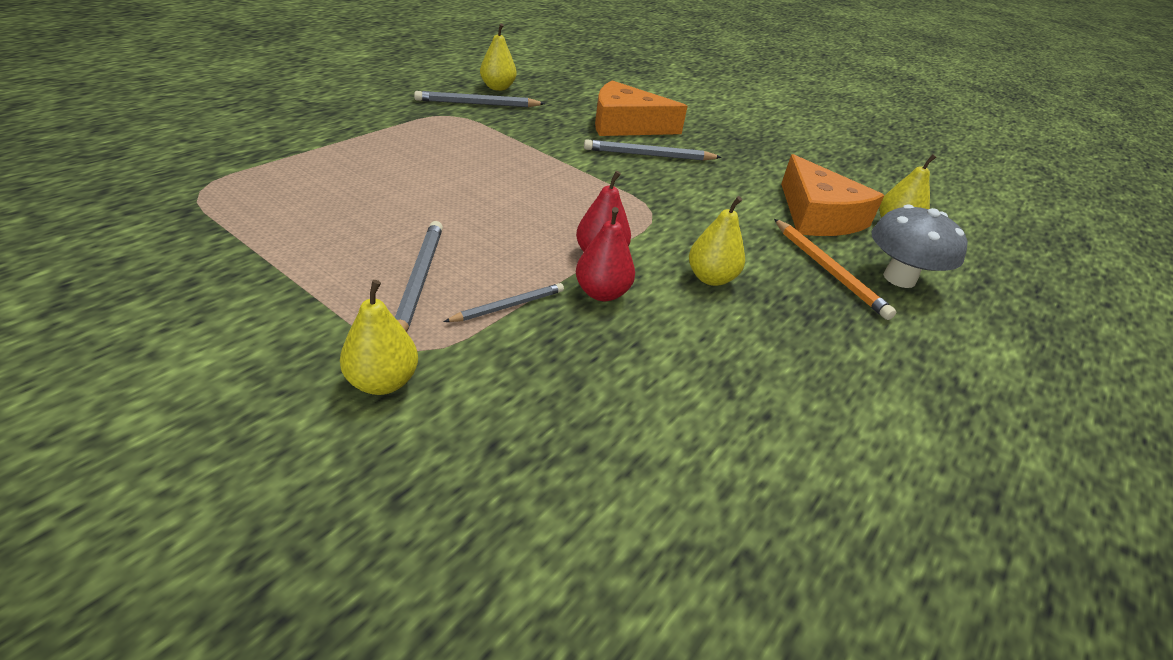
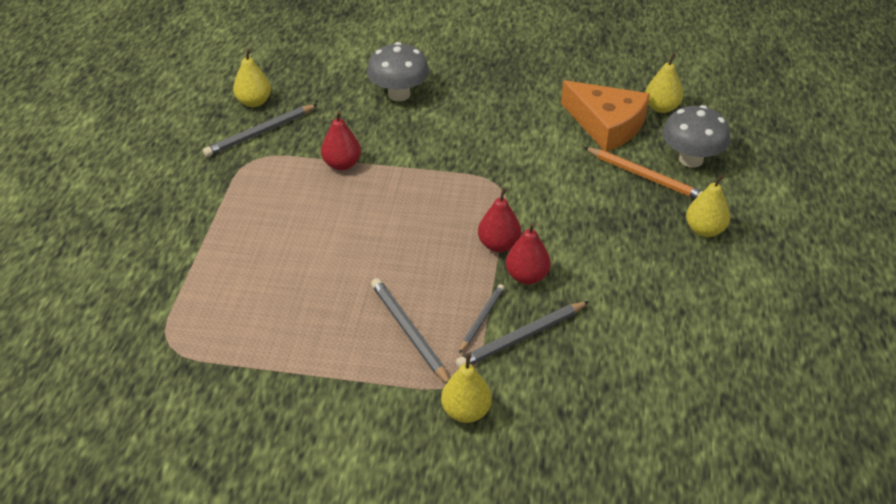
camera: 25 degrees left, 5 degrees up
grey pencil [584,139,722,161] -> grey pencil moved to [456,301,589,368]
orange cheese [595,80,688,136] -> grey mushroom [367,42,429,101]
yellow pear [689,196,745,286] -> yellow pear moved to [686,174,730,237]
none -> red pear [321,111,361,170]

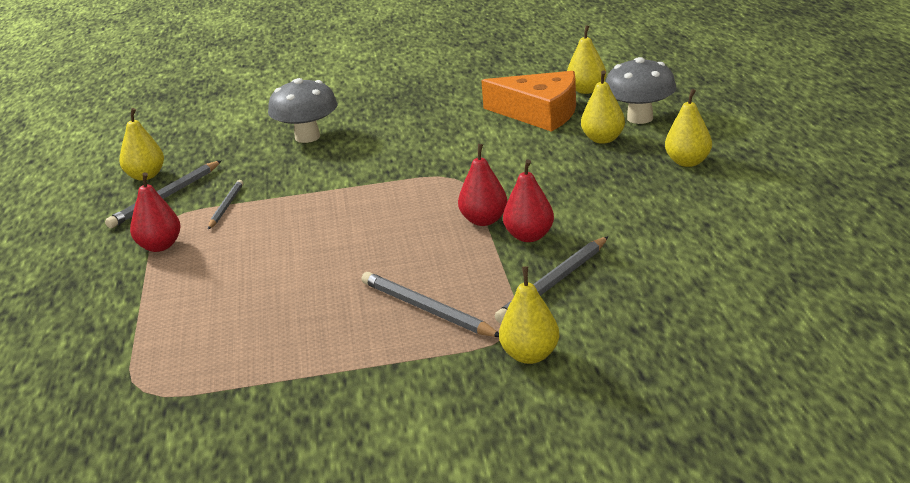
camera: 15 degrees left, 15 degrees down
red pear [321,111,361,170] -> red pear moved to [130,172,181,252]
grey pencil [459,284,504,353] -> grey pencil moved to [208,180,243,229]
orange pencil [584,147,703,199] -> yellow pear [581,71,625,144]

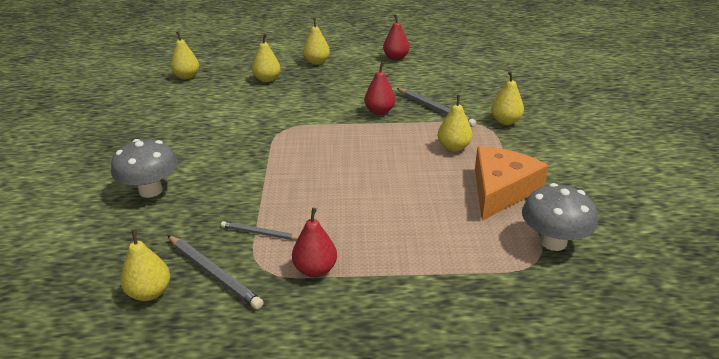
camera: 85 degrees left, 5 degrees up
grey pencil [361,272,499,337] -> yellow pear [438,95,472,152]
red pear [458,144,507,226] -> red pear moved to [383,14,410,60]
orange cheese [481,71,576,132] -> orange cheese moved to [475,146,549,221]
grey mushroom [606,57,677,124] -> grey mushroom moved to [522,183,598,251]

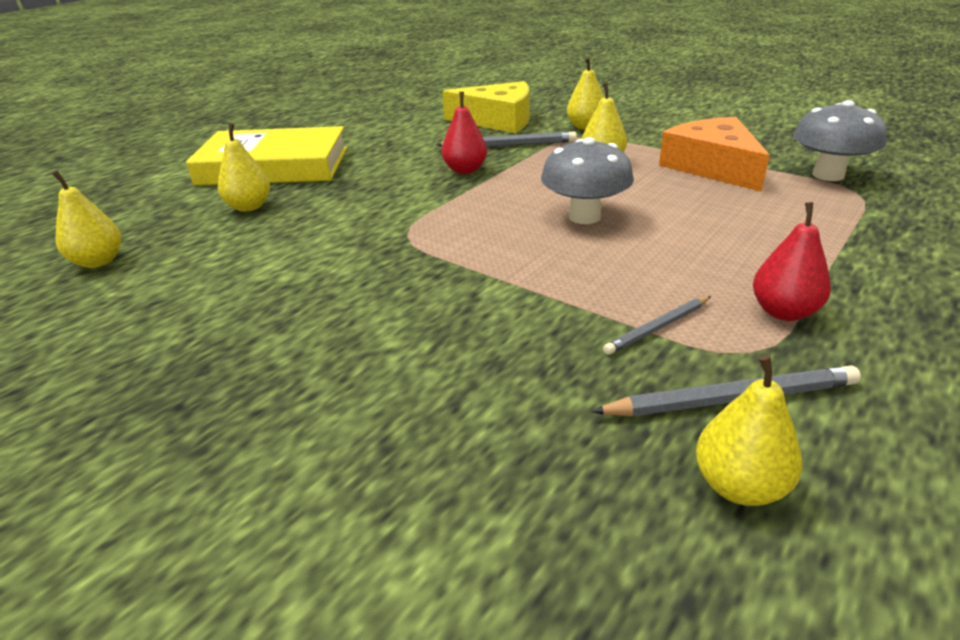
camera: 50 degrees left, 0 degrees up
grey mushroom [111,139,178,198] -> grey mushroom moved to [541,137,634,224]
yellow pear [303,18,330,65] -> yellow book [186,126,347,185]
red pear [383,14,410,60] -> none
none -> yellow cheese [442,81,530,133]

